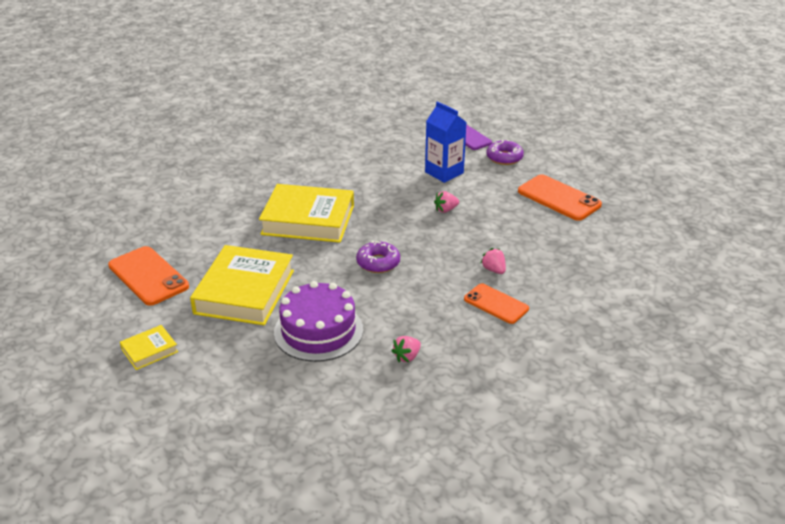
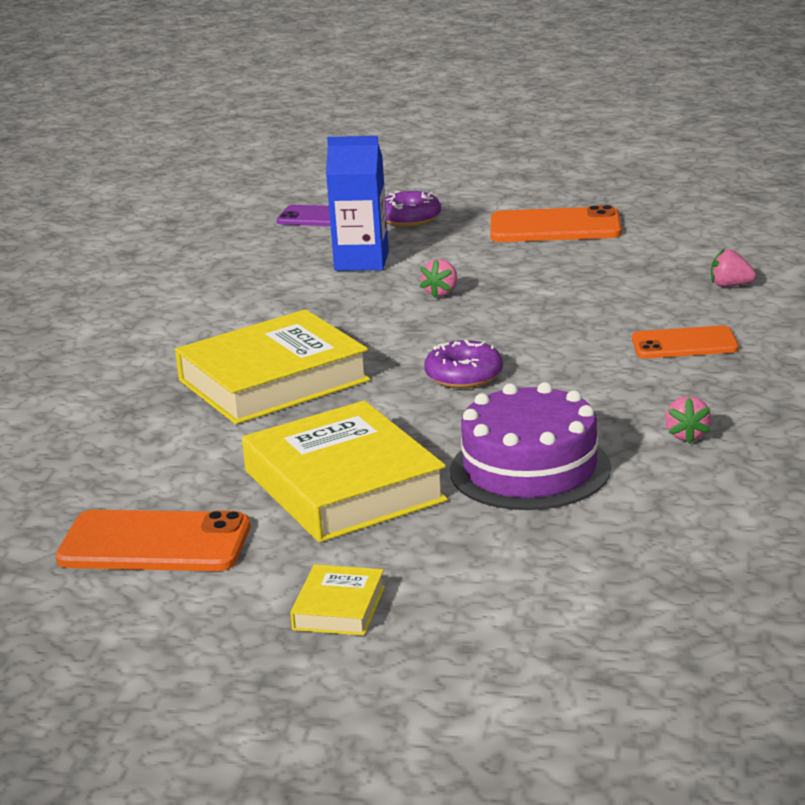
camera: 40 degrees left, 10 degrees down
pink strawberry [481,248,506,274] -> pink strawberry moved to [711,249,756,287]

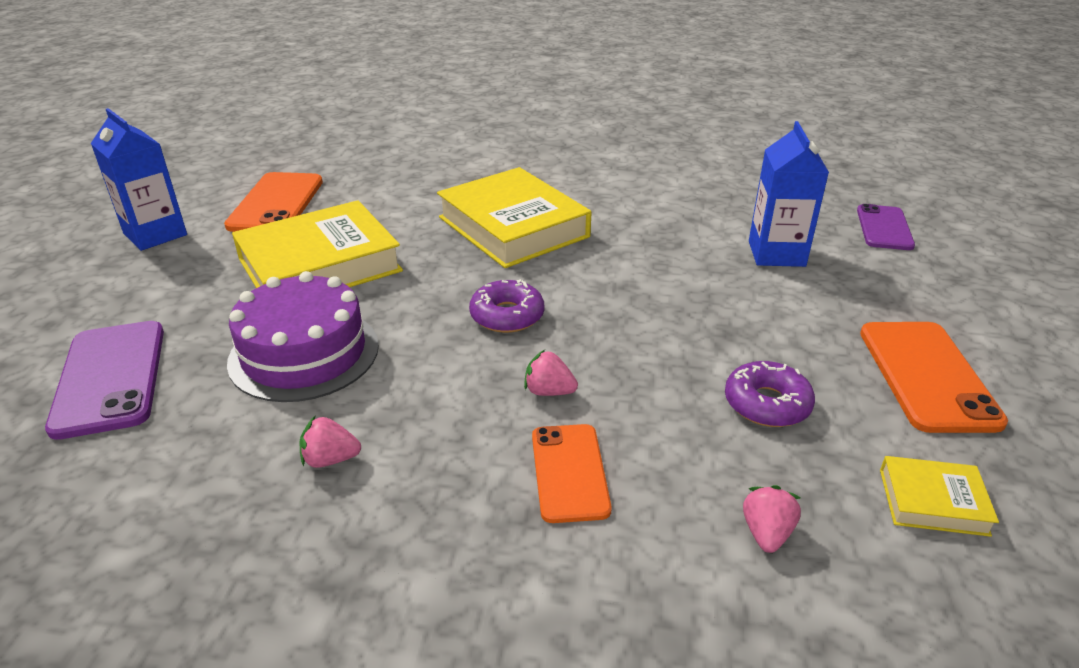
camera: 85 degrees right, 10 degrees up
yellow book [290,565,385,636] -> yellow book moved to [880,456,999,537]
purple donut [385,191,441,227] -> purple donut moved to [725,361,815,427]
pink strawberry [420,259,457,298] -> pink strawberry moved to [524,350,578,396]
none -> purple phone [45,321,164,440]
none -> blue carton [91,108,187,251]

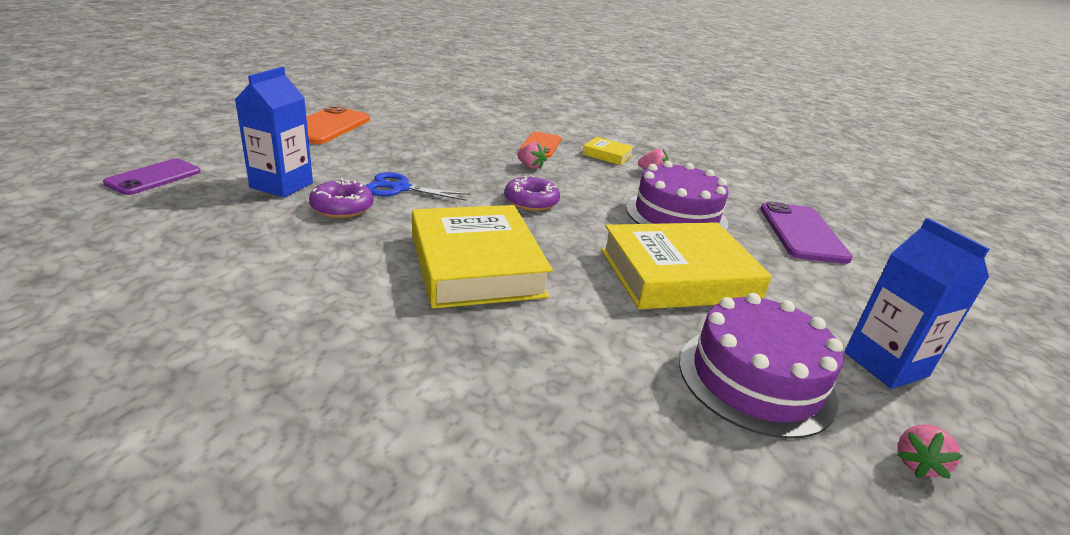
camera: 165 degrees left, 5 degrees down
orange phone [224,172,323,232] -> purple cake [679,293,843,439]
purple donut [725,361,815,427] -> purple donut moved to [309,178,373,218]
pink strawberry [743,485,801,553] -> pink strawberry moved to [897,424,963,479]
yellow book [880,456,999,537] -> yellow book moved to [582,137,634,165]
none -> blue scissors [366,172,471,201]

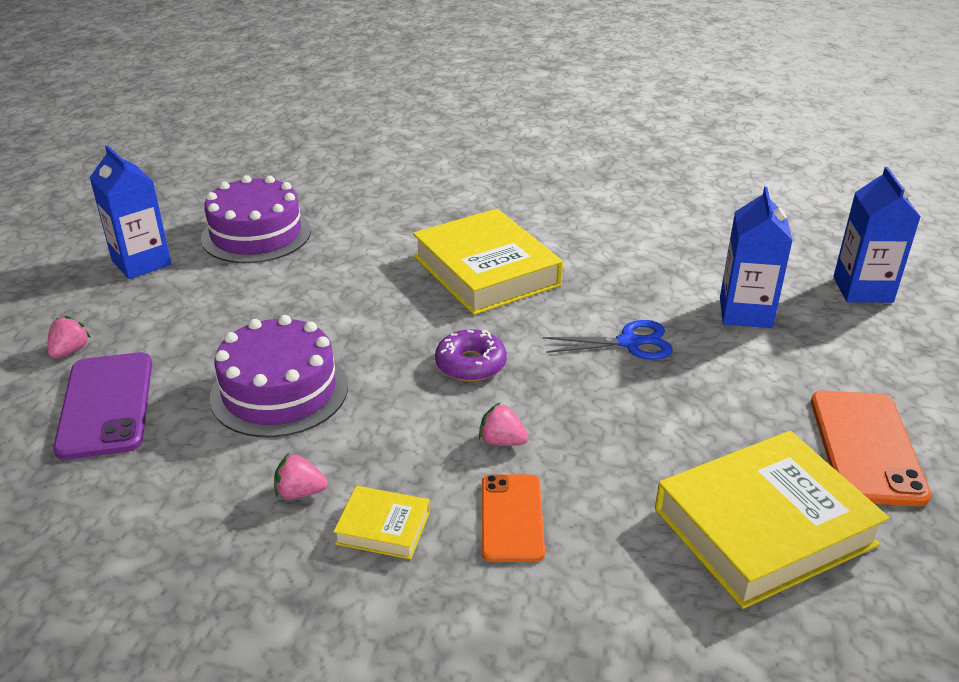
camera: 170 degrees right, 5 degrees up
purple phone [103,159,200,195] -> blue carton [833,167,921,303]
purple donut [309,178,373,218] -> none
yellow book [601,222,772,309] -> yellow book moved to [655,431,889,609]
pink strawberry [897,424,963,479] -> pink strawberry moved to [48,316,91,359]

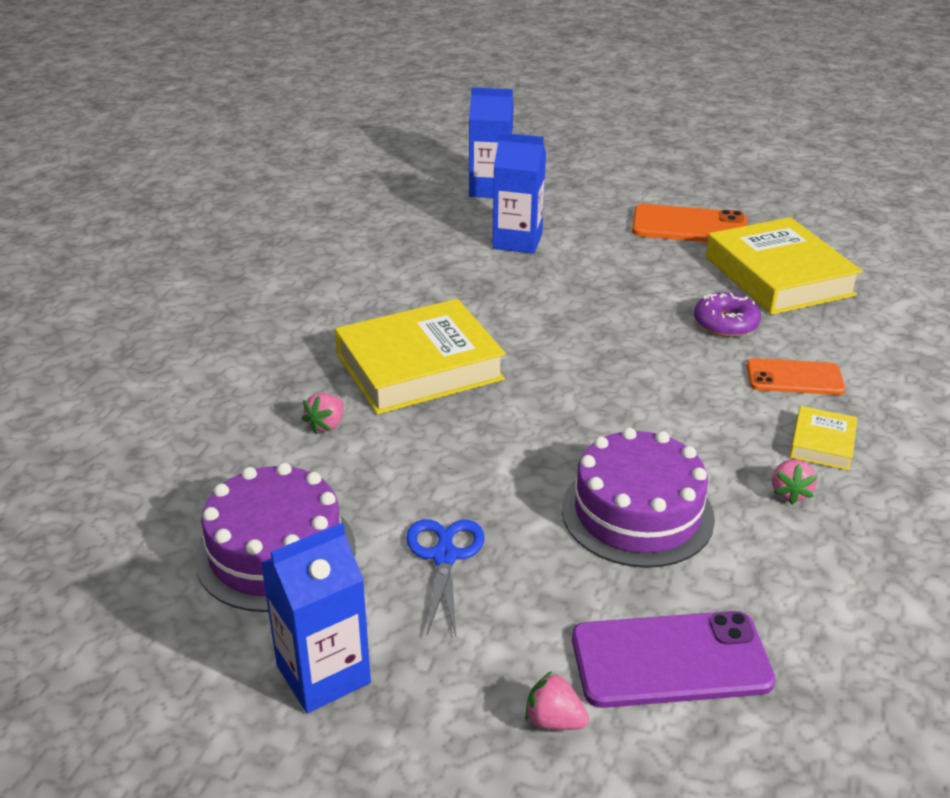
camera: 85 degrees left, 0 degrees up
purple donut [435,329,507,382] -> purple donut moved to [694,292,761,337]
pink strawberry [479,403,529,446] -> pink strawberry moved to [302,393,344,434]
blue scissors [543,320,673,360] -> blue scissors moved to [406,519,485,636]

